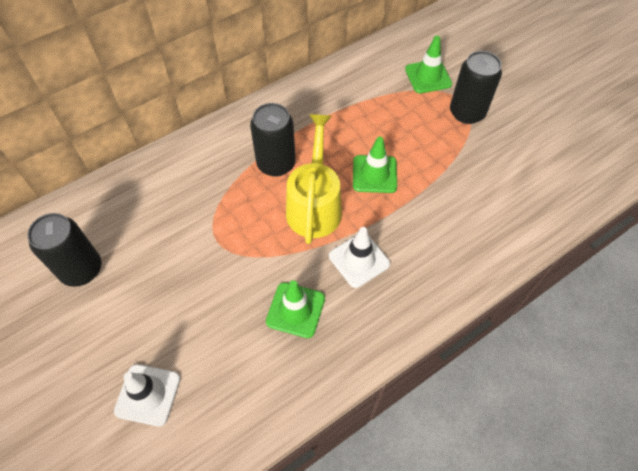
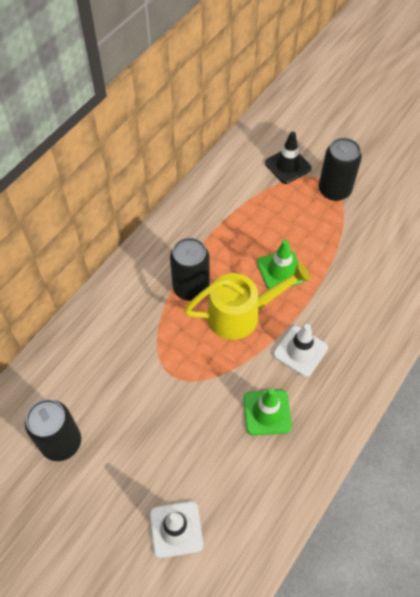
camera: 20 degrees left, 0 degrees up
yellow watering can [286,114,342,244] -> yellow watering can turned 90 degrees clockwise [184,263,311,340]
green traffic cone [405,36,452,94] -> black traffic cone [265,132,312,184]

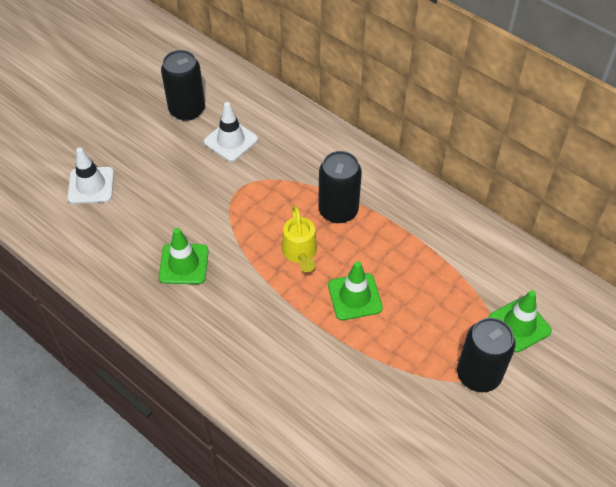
camera: 95 degrees right, 5 degrees down
yellow watering can [184,263,311,340] -> yellow watering can [282,206,317,272], size x0.62
black traffic cone [265,132,312,184] -> green traffic cone [488,290,552,352]
white traffic cone [273,324,328,377] -> white traffic cone moved to [204,102,258,162]

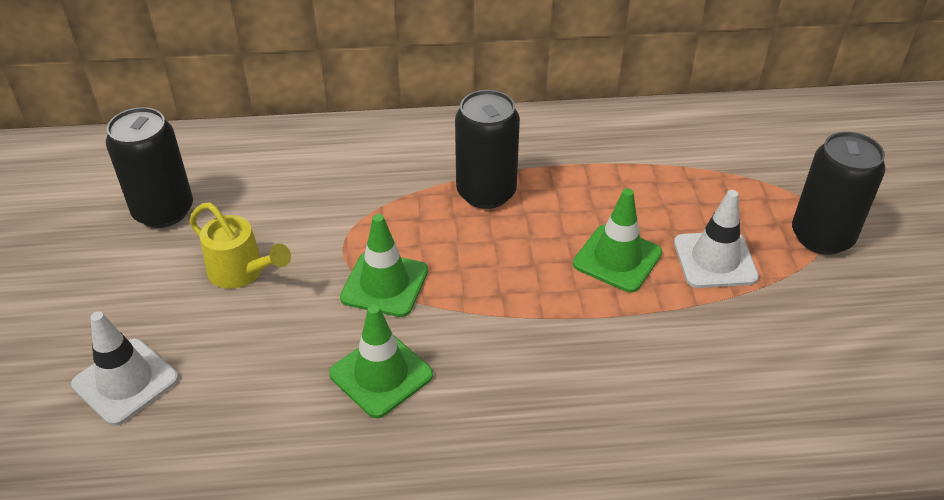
camera: 45 degrees left, 10 degrees down
white traffic cone [204,102,258,162] -> white traffic cone moved to [674,190,759,288]
yellow watering can [282,206,317,272] -> yellow watering can moved to [189,202,291,289]
green traffic cone [488,290,552,352] -> green traffic cone moved to [340,214,428,317]

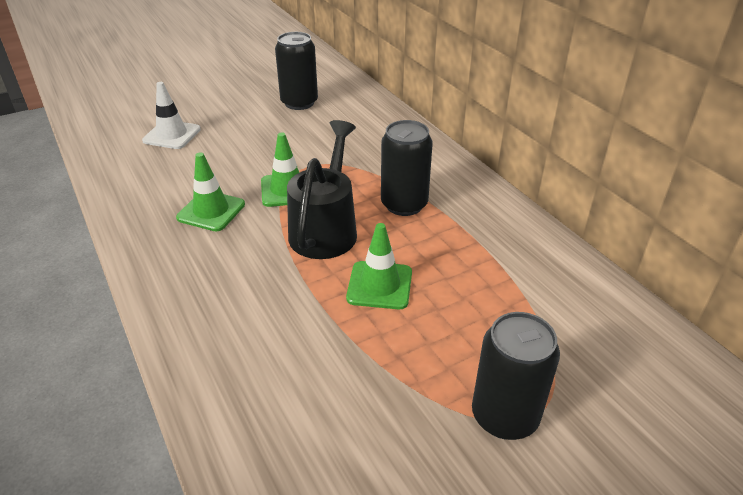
camera: 65 degrees right, 5 degrees down
yellow watering can [189,202,291,289] -> none
white traffic cone [674,190,759,288] -> none
none -> black watering can [287,120,357,259]

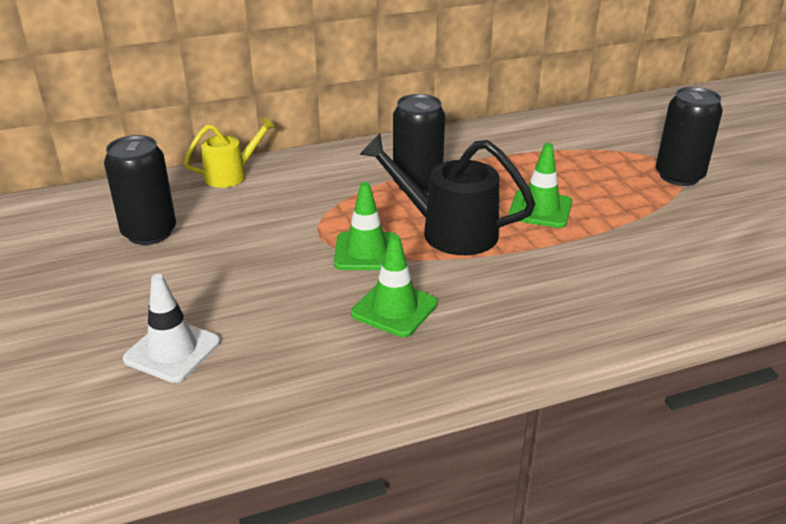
camera: 80 degrees left, 5 degrees down
none -> yellow watering can [184,116,276,188]

